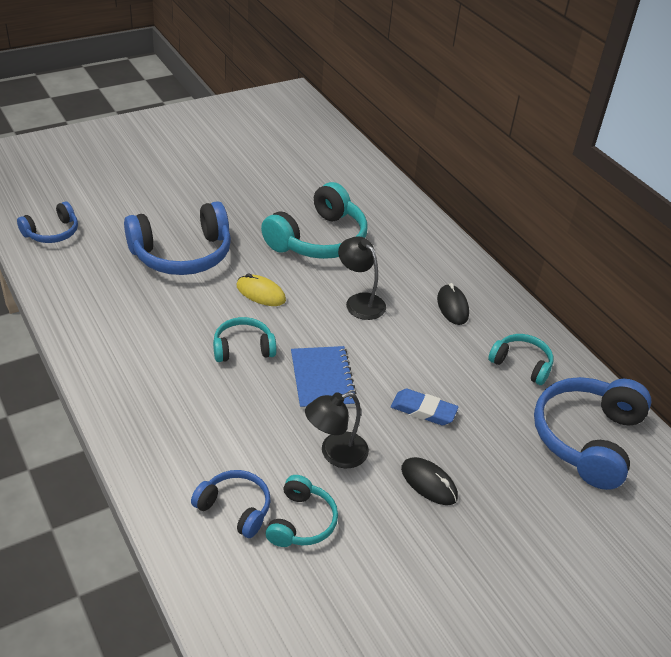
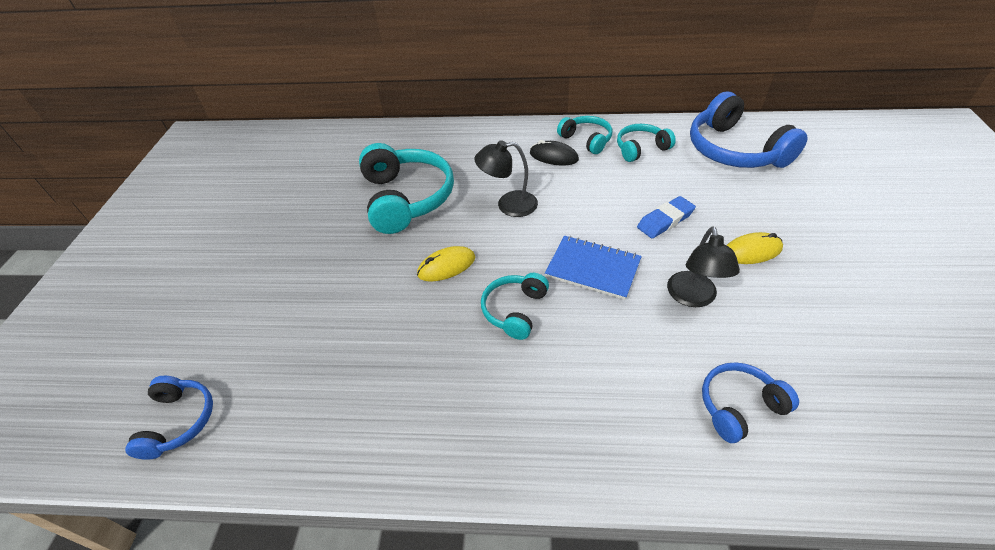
camera: 50 degrees left, 5 degrees up
blue headphones [124,201,231,275] -> none
turquoise headphones [266,475,338,547] -> turquoise headphones moved to [557,116,612,154]
black mouse [401,457,458,505] -> yellow mouse [726,232,783,264]

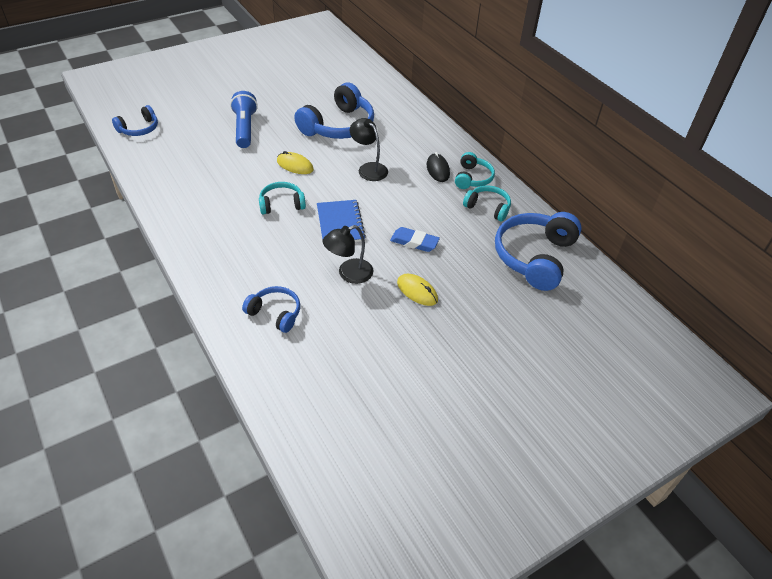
camera: 50 degrees right, 0 degrees up
turquoise headphones [359,143,454,234] -> blue headphones [294,83,374,139]
none -> blue flashlight [230,91,258,148]

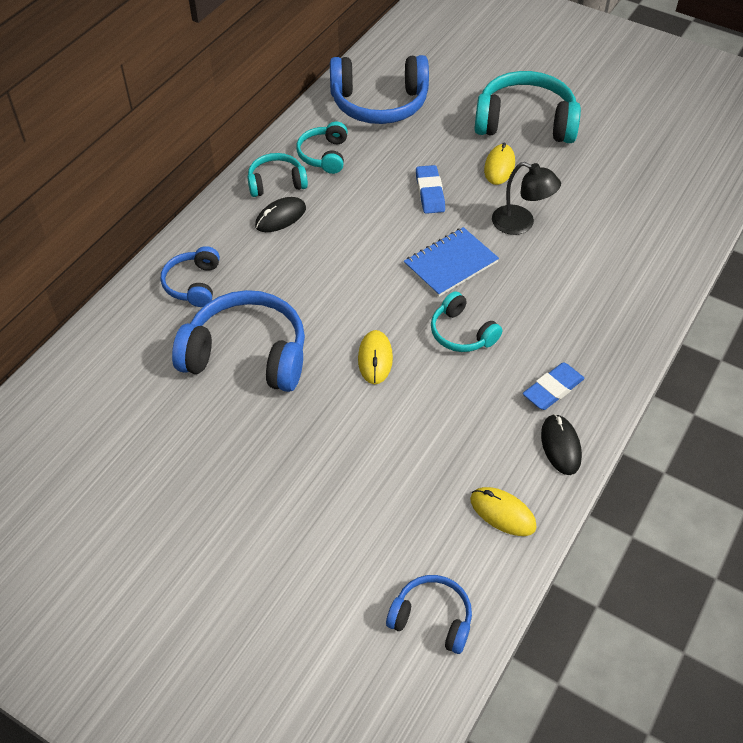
camera: 115 degrees left, 5 degrees up
blue flashlight [230,91,258,148] -> none
blue headphones [242,286,300,333] -> blue headphones moved to [161,246,220,307]
black lamp [350,118,388,181] -> none
none -> yellow mouse [470,487,537,536]
none -> turquoise headphones [474,71,581,143]
none -> blue eraser [523,362,585,410]
none -> black mouse [541,414,582,475]

